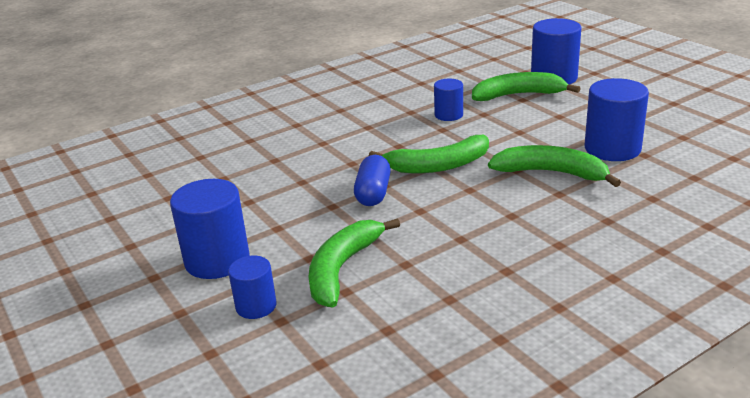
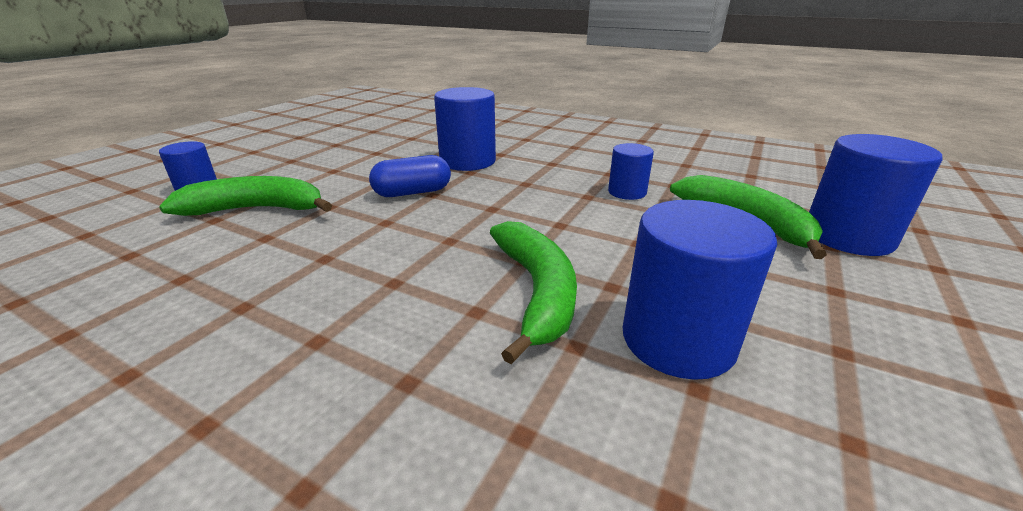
camera: 60 degrees right, 0 degrees up
blue cylinder [170,179,250,279] -> blue cylinder moved to [434,87,496,171]
green banana [369,135,489,173] -> none

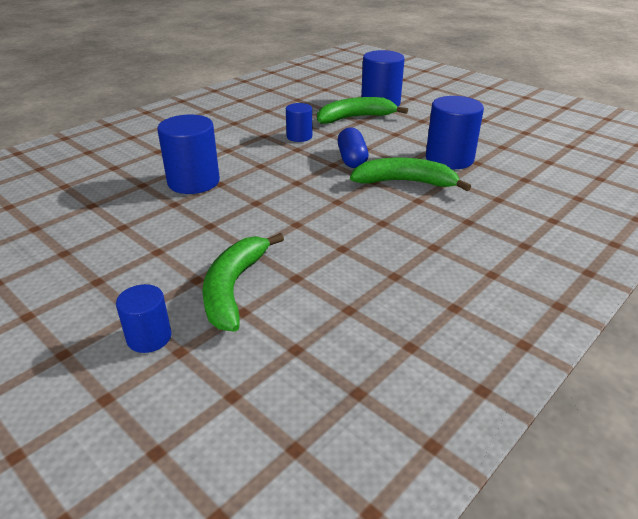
camera: 75 degrees left, 5 degrees up
blue capsule [369,155,451,197] -> blue capsule moved to [338,127,369,168]

